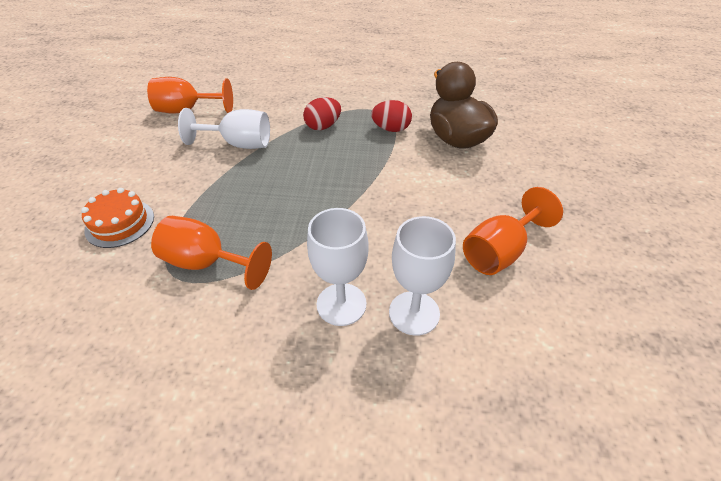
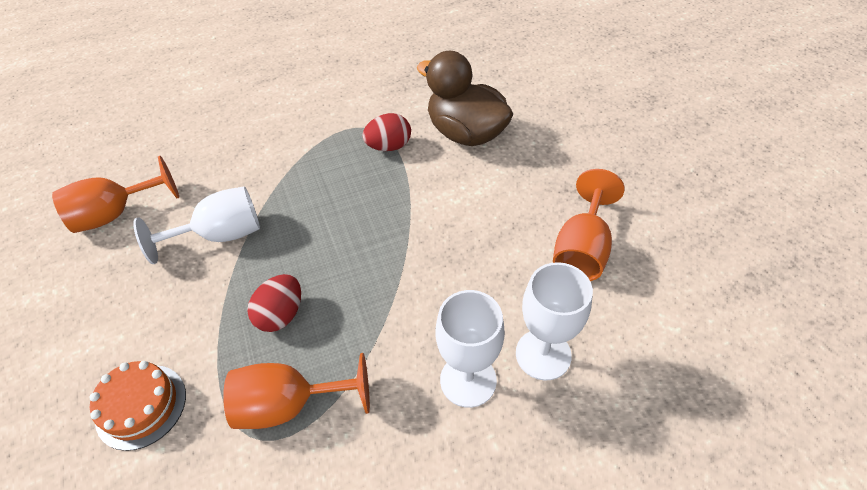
camera: 25 degrees left, 5 degrees up
red egg [303,97,341,130] -> red egg moved to [247,274,301,332]

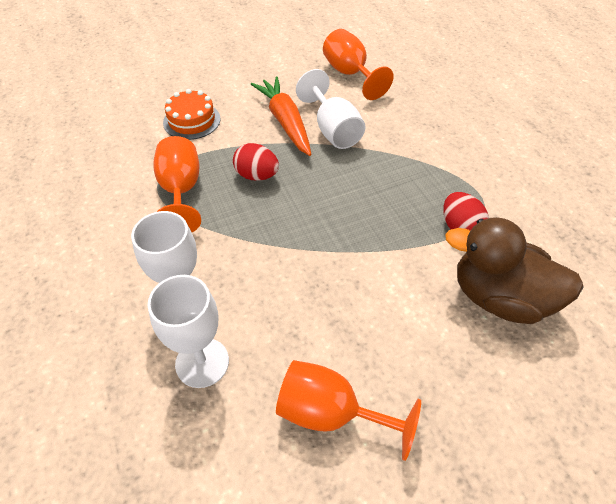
camera: 85 degrees right, 0 degrees up
brown duck [417,51,513,146] -> brown duck turned 105 degrees counterclockwise [445,217,584,324]
none -> orange carrot [251,77,311,156]

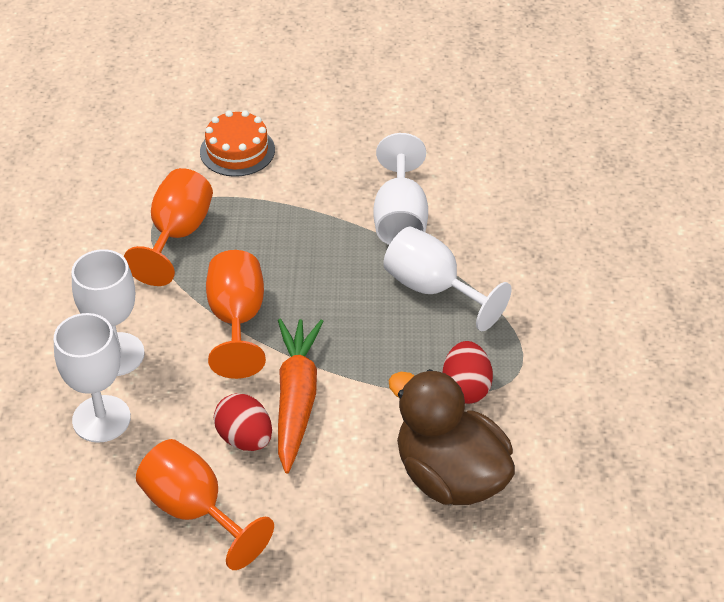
camera: 25 degrees right, 5 degrees down
red egg [233,143,279,181] -> red egg moved to [214,393,272,451]
orange carrot [251,77,311,156] -> orange carrot moved to [278,319,324,474]
orange goblet [323,29,394,100] -> orange goblet moved to [206,250,266,379]
none -> white goblet [383,227,512,331]

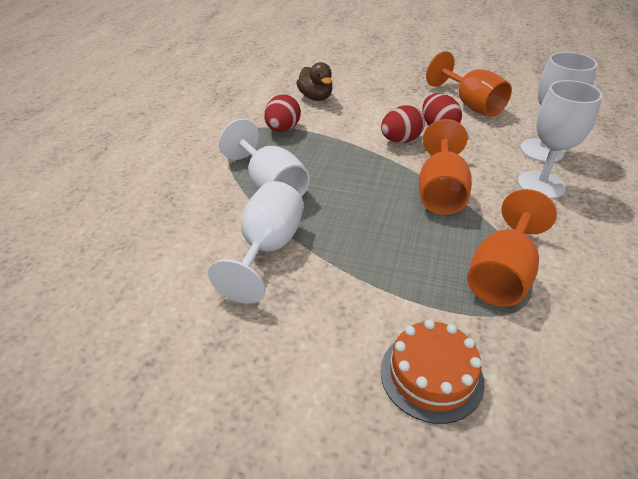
camera: 165 degrees left, 5 degrees down
orange carrot [278,319,324,474] -> red egg [381,105,425,143]
brown duck [388,369,515,505] -> brown duck [297,62,333,101], size x0.55

